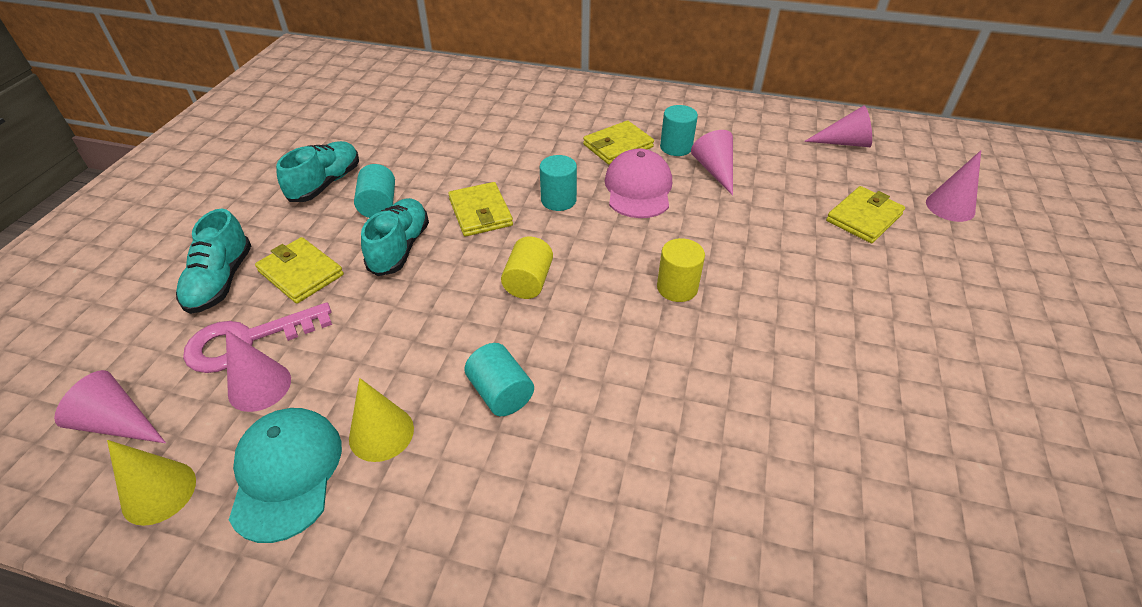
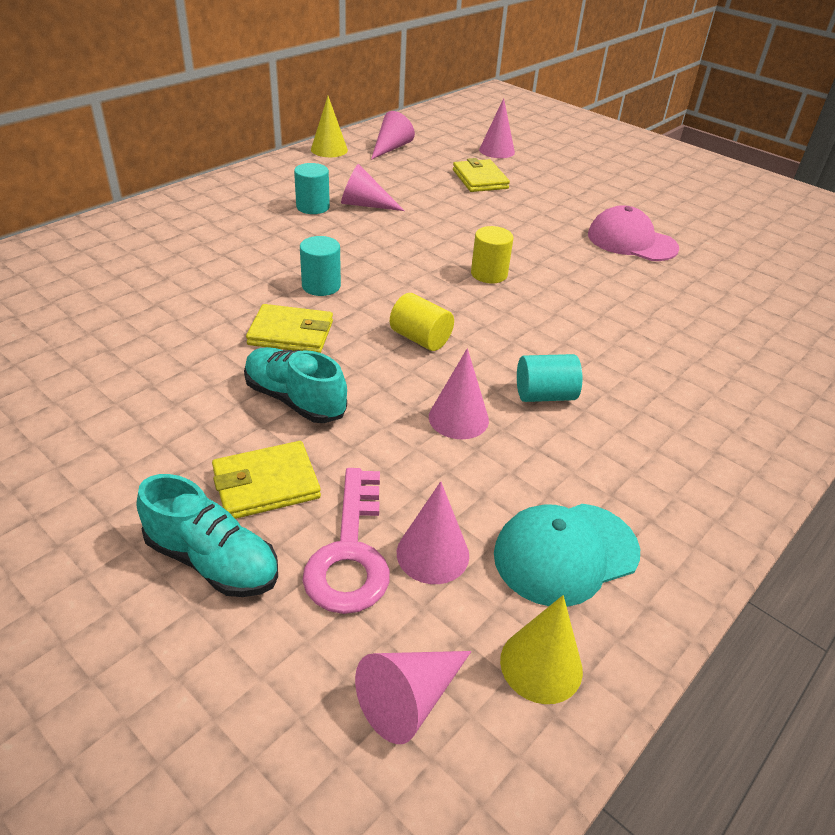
camera: 65 degrees left, 5 degrees down
turquoise cap [229,408,342,543] -> turquoise cap turned 45 degrees counterclockwise [494,504,640,607]
turquoise shoe [276,141,359,202] -> none
yellow cone [349,378,414,462] -> yellow cone moved to [311,96,348,157]
turquoise cylinder [354,164,395,218] -> none
yellow wallet [583,120,654,165] -> none
pink cap [605,149,672,218] -> pink cap moved to [588,205,679,261]
none -> pink cone [429,348,489,439]

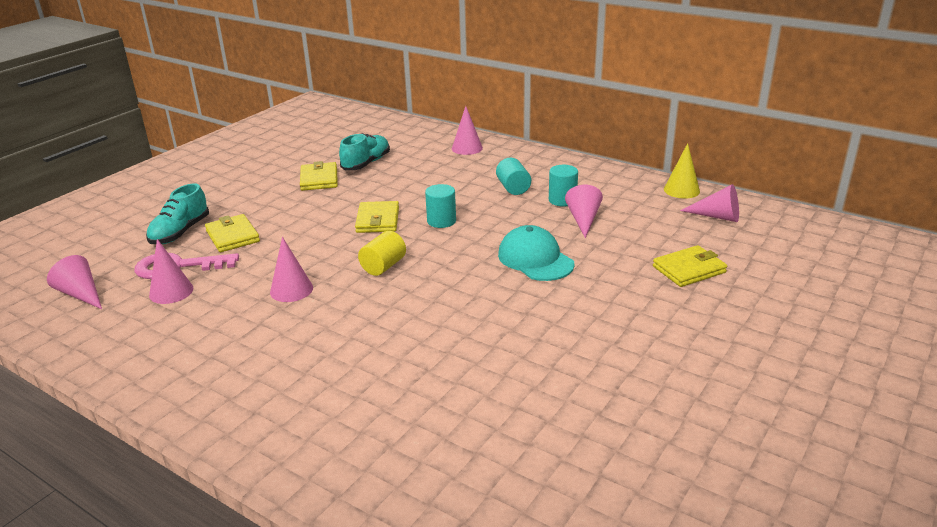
camera: 85 degrees right, 10 degrees down
turquoise shoe [244,347,347,423] -> turquoise shoe moved to [339,133,390,170]
yellow cylinder [471,226,513,283] -> none
pink cone [479,98,515,158] -> pink cone moved to [452,106,483,155]
turquoise cap [494,504,640,607] -> turquoise cap moved to [498,225,575,281]
yellow cone [500,595,583,704] -> none
turquoise cylinder [517,354,582,402] -> turquoise cylinder moved to [496,158,531,195]
pink cap [588,205,679,261] -> none
none -> yellow wallet [300,161,338,191]

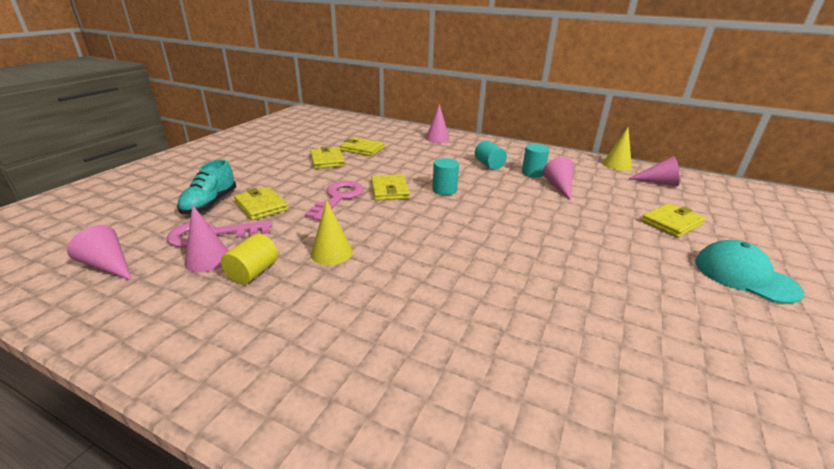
camera: 10 degrees left, 0 degrees up
pink cone [270,237,313,302] -> yellow cone [311,200,353,265]
turquoise shoe [339,133,390,170] -> yellow wallet [340,137,384,156]
yellow cylinder [358,231,406,276] -> yellow cylinder moved to [221,233,278,285]
turquoise cap [498,225,575,281] -> turquoise cap moved to [695,240,804,304]
none -> pink key [305,181,364,221]

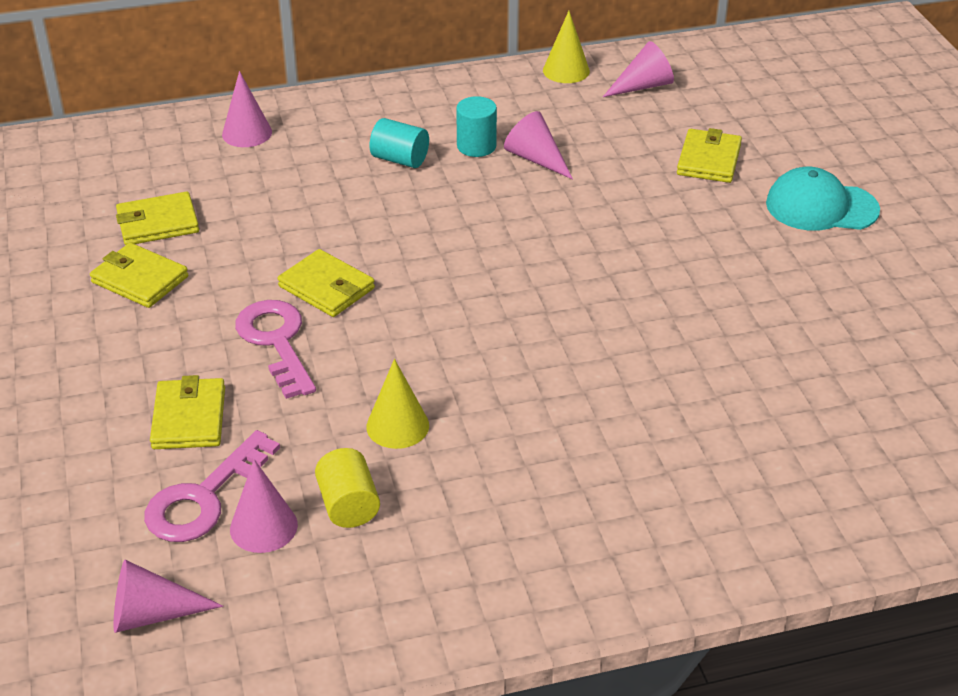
camera: 40 degrees left, 10 degrees up
turquoise shoe [177,159,236,214] -> none
yellow wallet [234,187,289,220] -> yellow wallet turned 75 degrees clockwise [150,375,225,449]
turquoise cylinder [432,158,459,195] -> none

